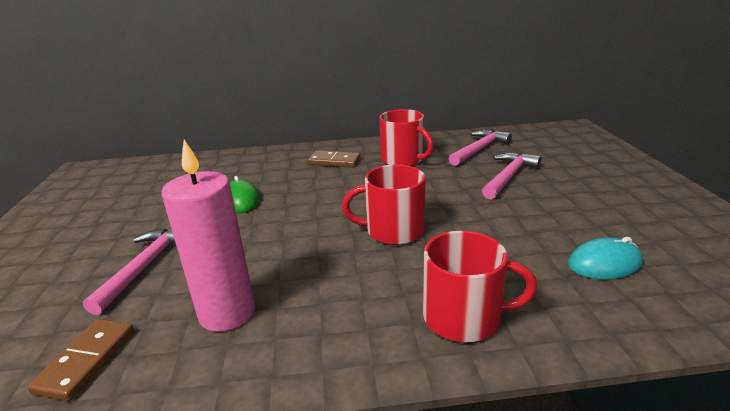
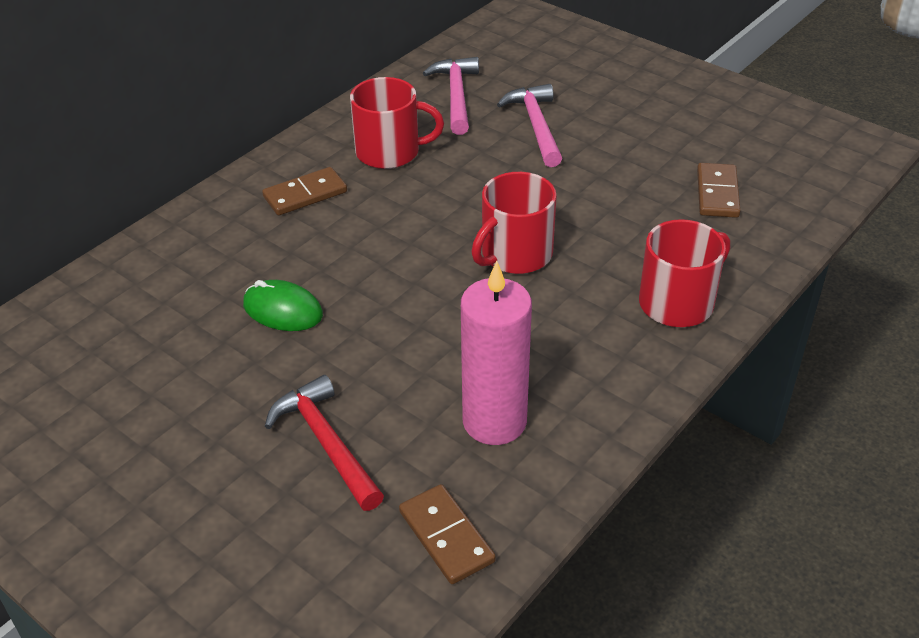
camera: 45 degrees left, 15 degrees up
pink hammer [83,228,176,315] -> red hammer [265,375,384,511]
turquoise mouse [568,237,643,279] -> brown domino [697,163,740,218]

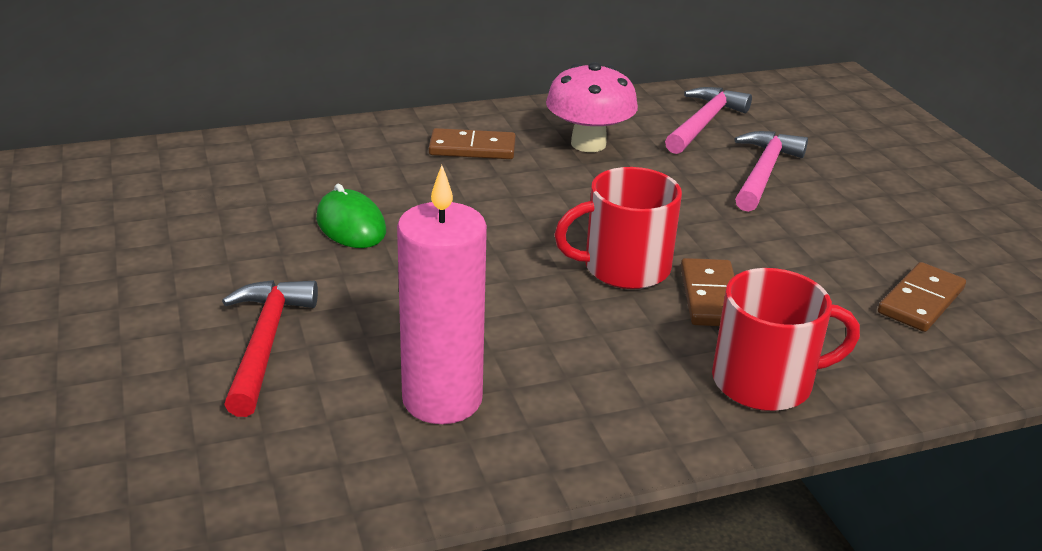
camera: 30 degrees right, 10 degrees down
red mug [350,77,444,169] -> pink mushroom [546,62,638,152]
brown domino [399,484,496,584] -> brown domino moved to [681,258,734,326]

